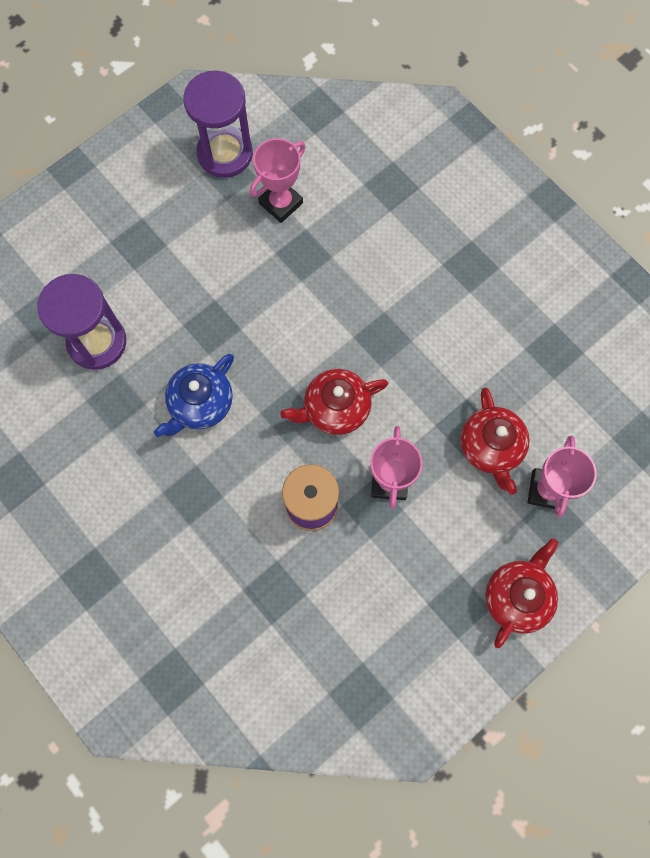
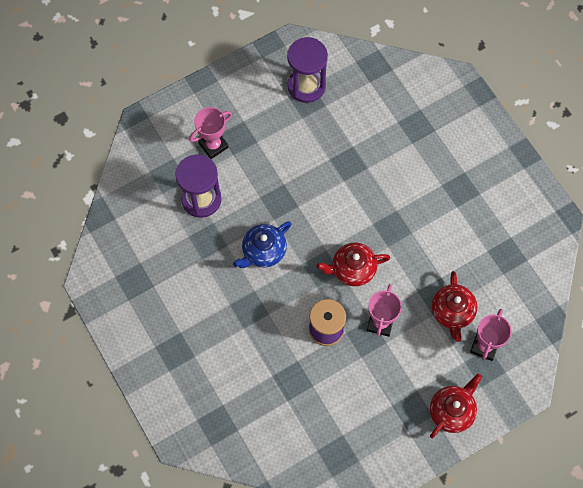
camera: 10 degrees right, 5 degrees down
pink trophy [250,138,305,223] -> pink trophy moved to [189,107,232,159]

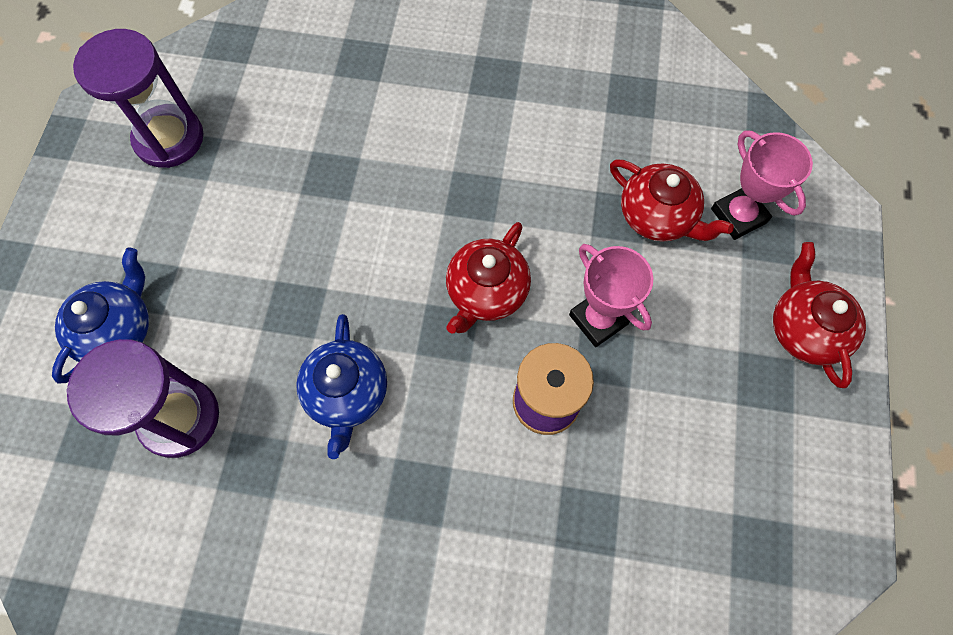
camera: 50 degrees left, 0 degrees up
pink trophy [189,107,232,159] -> blue teapot [52,248,149,383]

